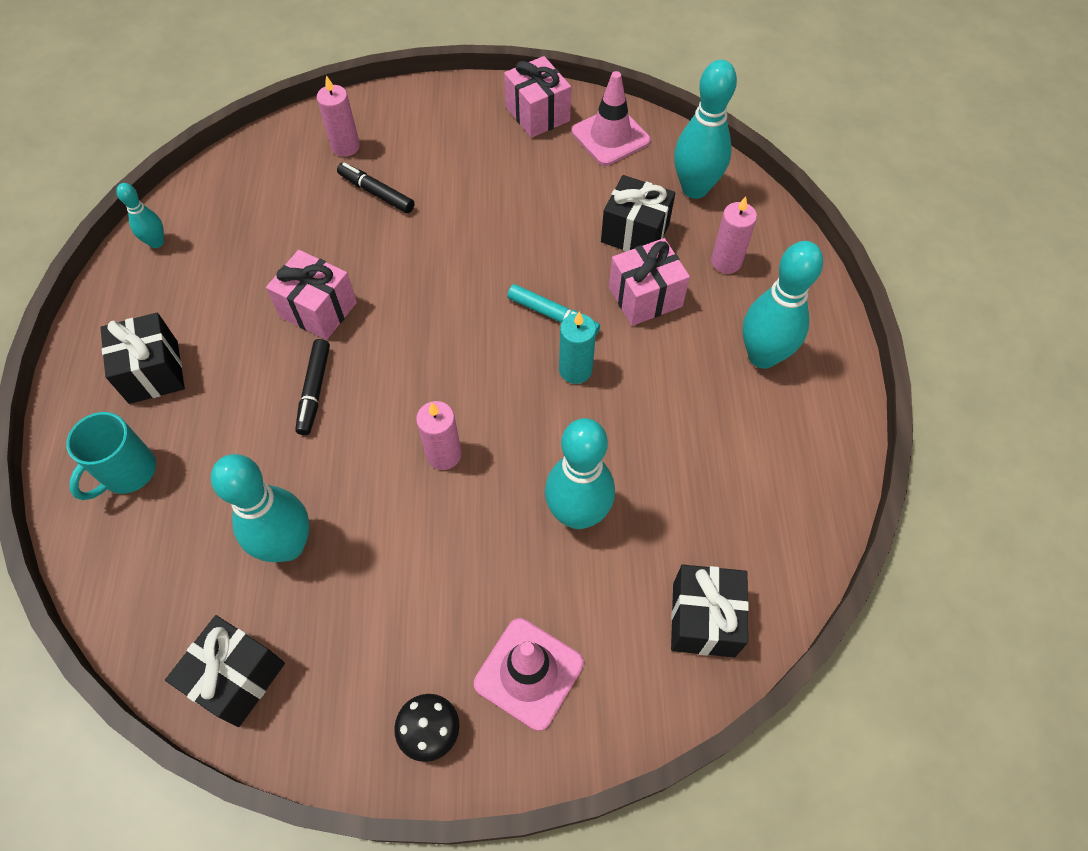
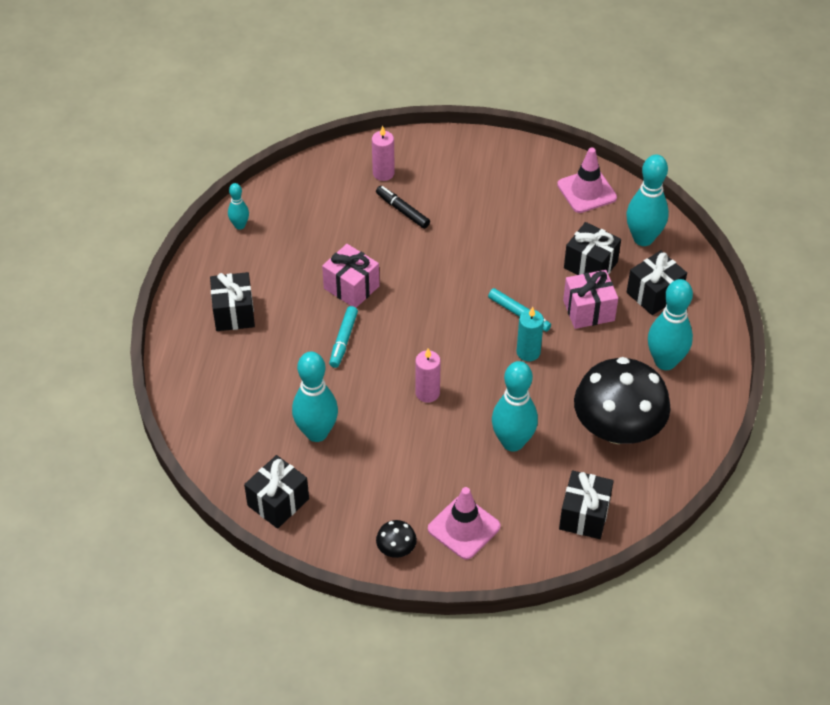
camera: 10 degrees right, 10 degrees down
turquoise mug [66,412,156,500] -> none
black marker [295,339,330,435] -> turquoise marker [329,306,358,368]
pink gift [504,56,571,138] -> none
pink candle [711,196,757,274] -> black gift [627,250,687,315]
none -> black mushroom [574,357,671,444]

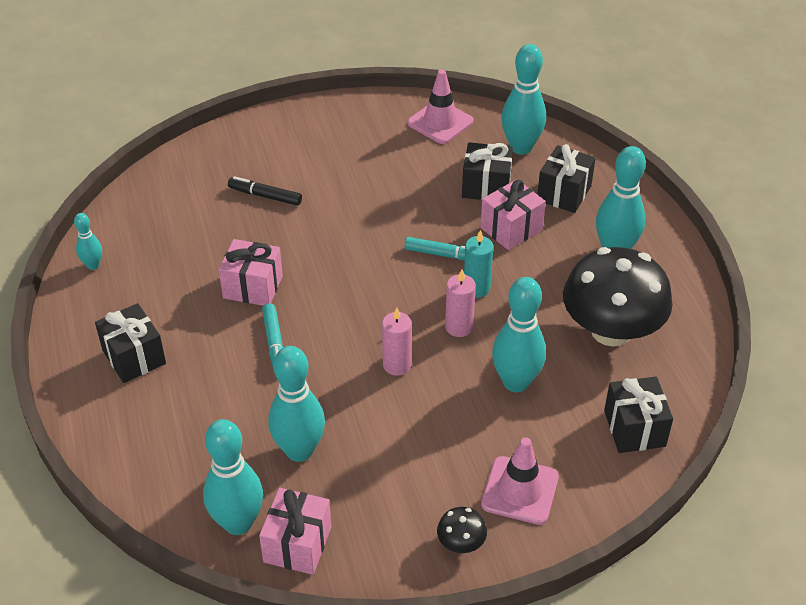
camera: 25 degrees left, 5 degrees down
black gift [244,455,309,529] -> pink gift [259,488,331,575]
pink candle [372,126,395,181] -> pink candle moved to [445,269,476,337]
none -> turquoise bowling pin [203,419,263,535]

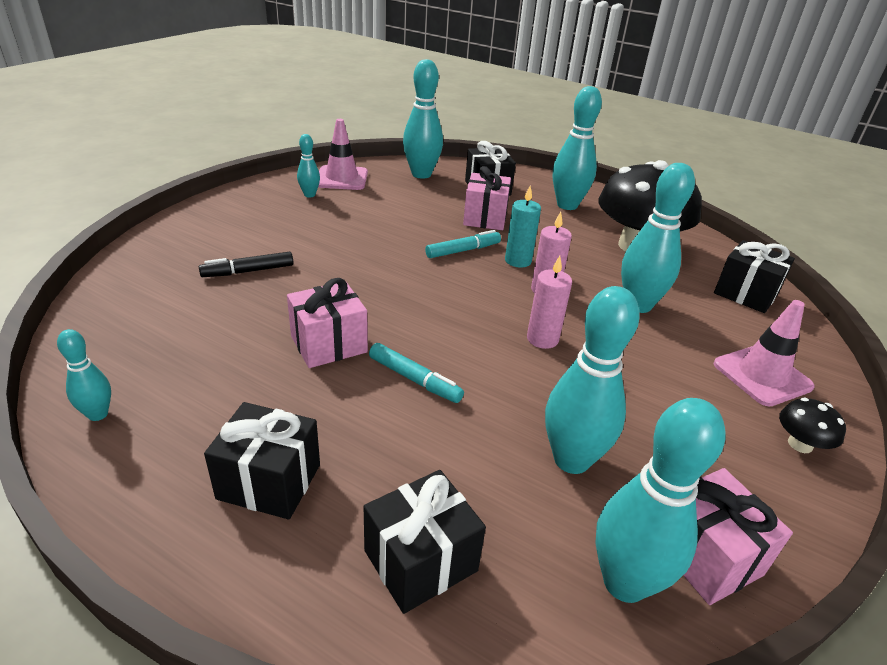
camera: 45 degrees left, 10 degrees down
black gift [462,142,513,200] -> black gift moved to [363,470,486,614]
none -> turquoise bowling pin [297,134,320,197]

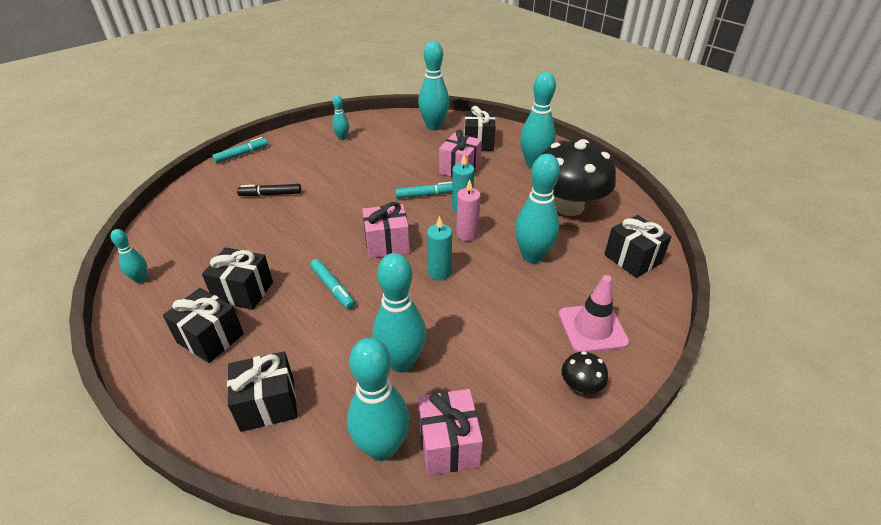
camera: 20 degrees right, 5 degrees up
pink gift [287,278,368,368] -> pink gift moved to [362,202,410,258]
pink traffic cone [318,119,368,190] -> none
pink candle [527,256,572,349] -> turquoise candle [427,216,452,280]
none -> black gift [202,247,273,310]
none -> turquoise marker [212,137,268,163]

